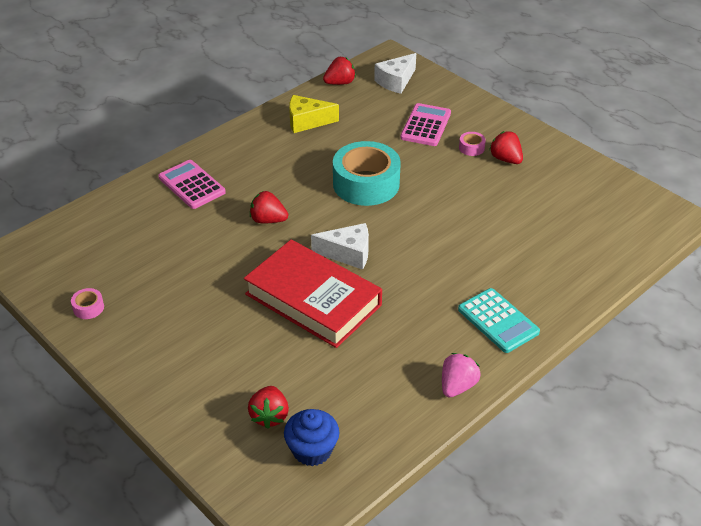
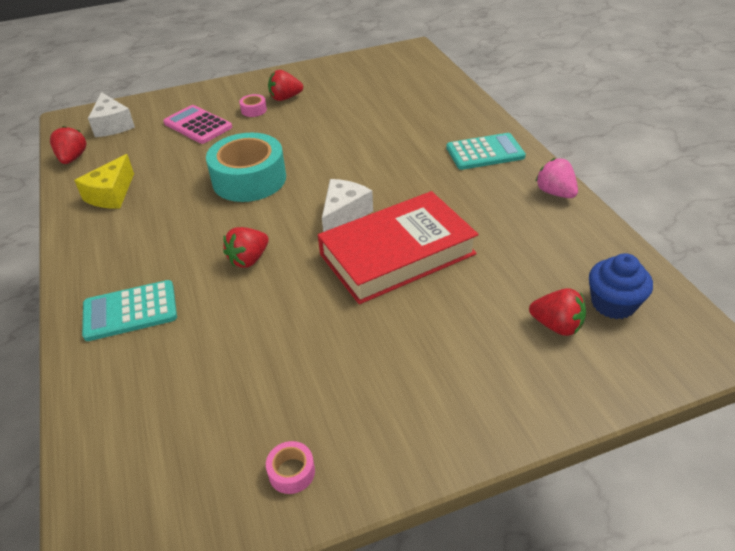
camera: 65 degrees left, 0 degrees up
pink calculator [158,160,226,209] -> turquoise calculator [82,280,177,341]

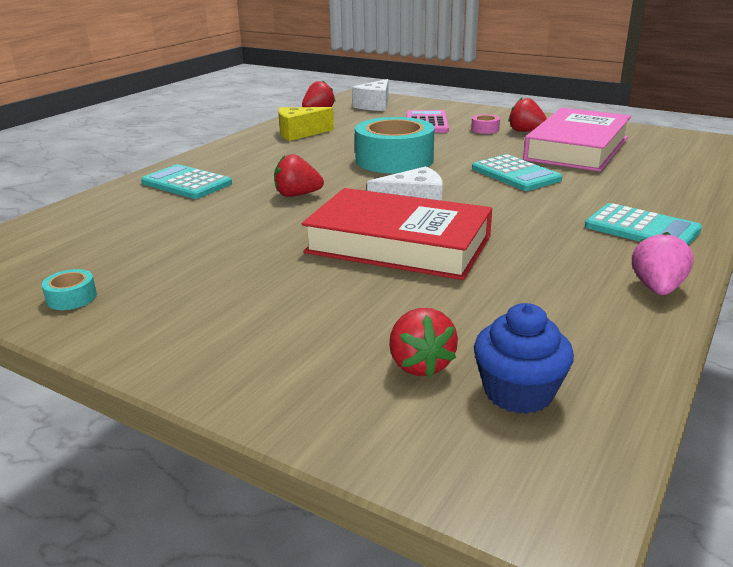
camera: 50 degrees right, 15 degrees down
pink tape [266,441,315,494] -> turquoise tape [42,269,97,310]
none -> turquoise calculator [472,154,562,191]
none -> pink book [523,108,631,172]

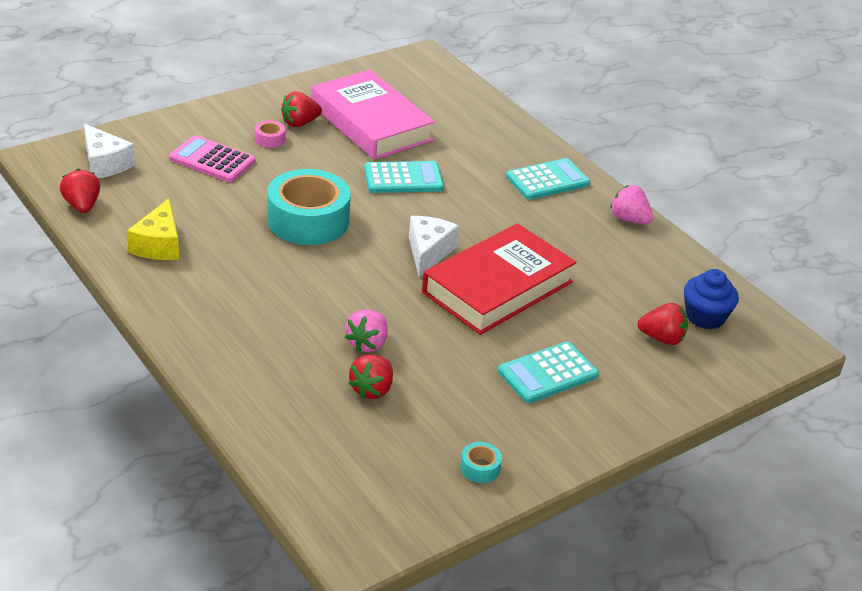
camera: 70 degrees left, 10 degrees up
turquoise calculator [141,164,232,199] -> turquoise calculator moved to [498,342,599,403]
red strawberry [274,154,324,197] -> red strawberry moved to [348,355,393,399]
none -> pink strawberry [345,309,388,352]

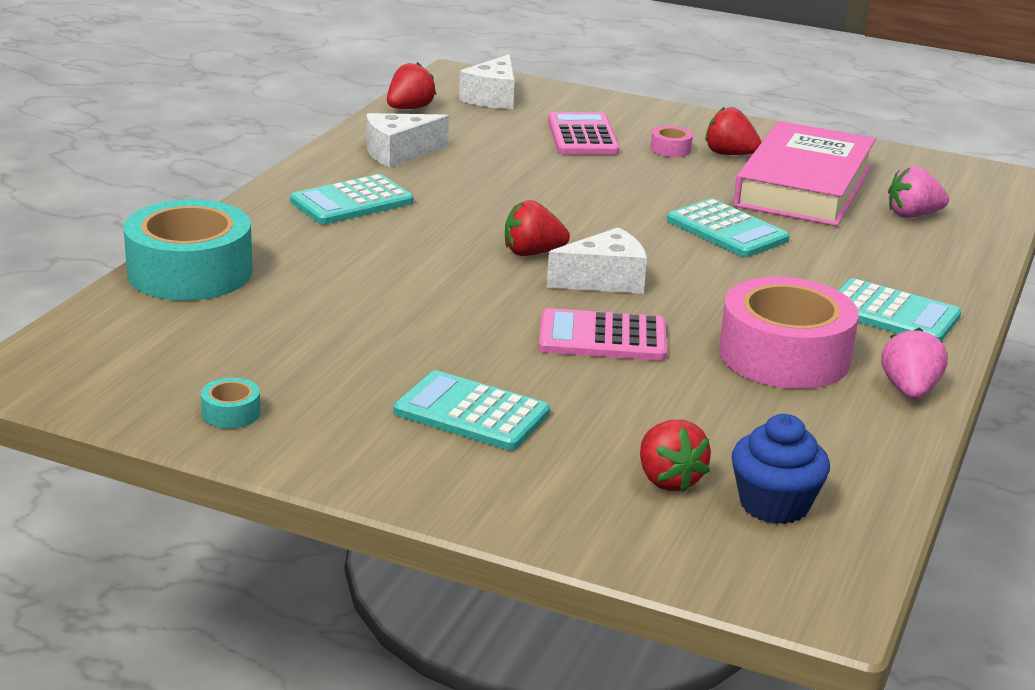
camera: 60 degrees right, 10 degrees down
yellow cheese [127,198,179,260] -> white cheese [367,113,449,168]
turquoise tape [267,169,351,245] -> turquoise tape moved to [123,199,253,301]
pink strawberry [345,309,388,352] -> pink strawberry moved to [888,166,949,218]
red strawberry [348,355,393,399] -> red strawberry moved to [505,200,570,256]
red book [422,223,577,335] -> pink calculator [538,308,667,361]
none -> turquoise calculator [290,174,414,224]
none -> pink tape [719,277,859,389]

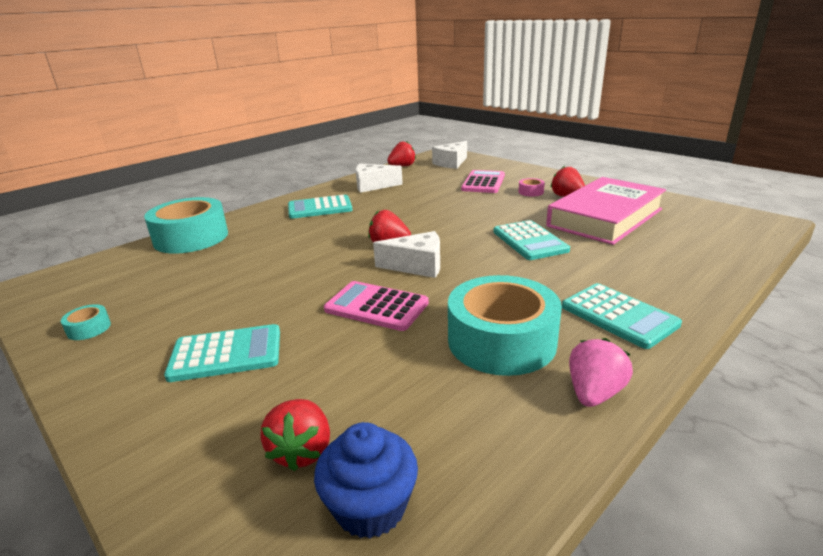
camera: 25 degrees right, 0 degrees up
turquoise calculator [394,370,550,450] -> turquoise calculator turned 120 degrees clockwise [164,324,280,382]
pink tape [719,277,859,389] -> turquoise tape [448,275,562,376]
pink strawberry [888,166,949,218] -> none

